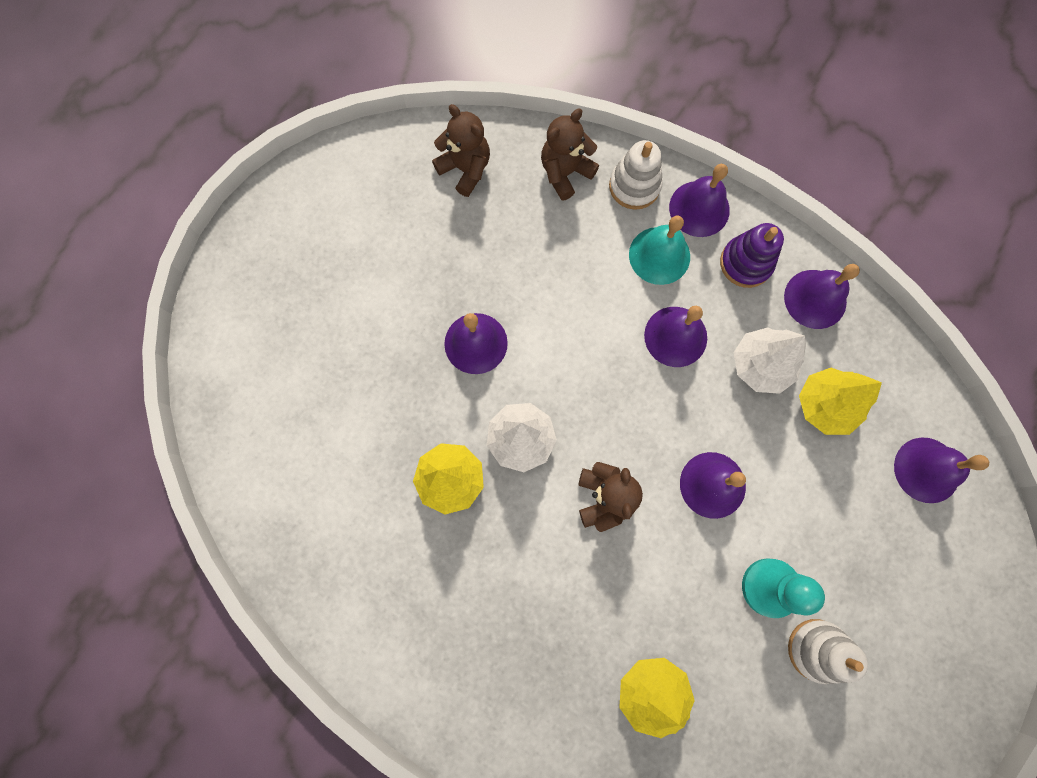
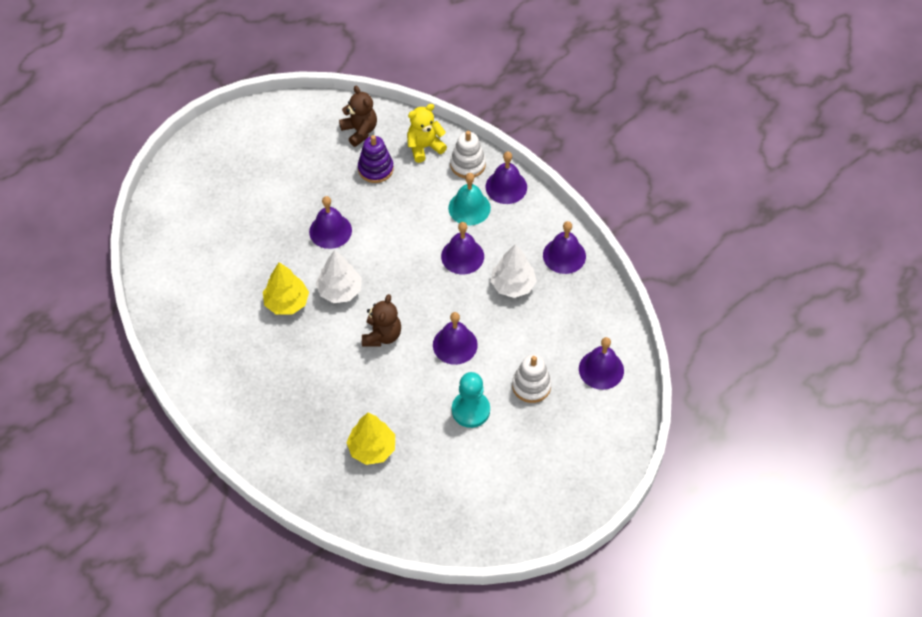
camera: 15 degrees right, 20 degrees down
brown teddy bear [541,109,599,200] -> yellow teddy bear [407,104,447,163]
purple stacking toy [720,223,784,288] -> purple stacking toy moved to [358,135,394,183]
white stacking toy [788,619,868,684] -> white stacking toy moved to [512,354,552,403]
yellow tree [799,368,882,435] -> none

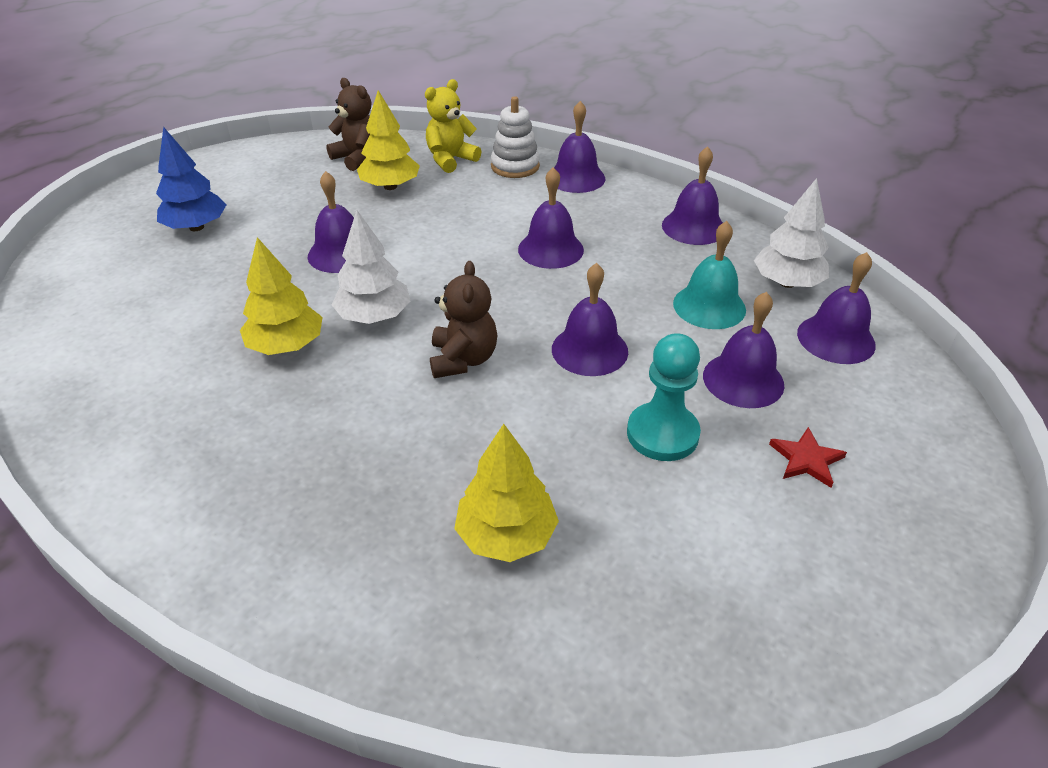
camera: 15 degrees left, 15 degrees down
purple stacking toy [358,135,394,183] -> yellow tree [357,90,420,190]
turquoise bell [448,173,491,226] -> turquoise bell moved to [673,221,746,329]
white tree [490,244,537,298] -> white tree moved to [754,178,829,288]
white stacking toy [512,354,552,403] -> purple bell [703,292,785,408]
none -> blue tree [156,127,226,231]
none -> red star [769,427,847,488]

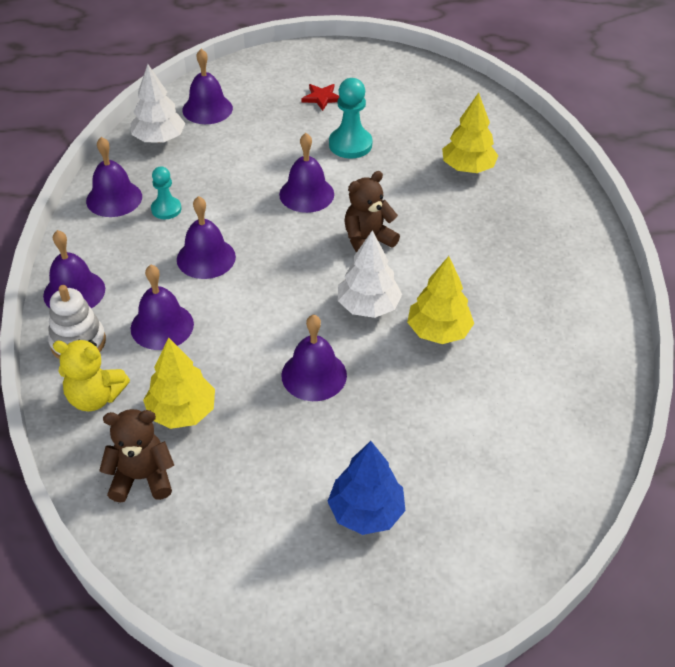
camera: 125 degrees left, 5 degrees up
brown teddy bear [326,78,371,171] -> brown teddy bear turned 75 degrees clockwise [99,409,174,502]
turquoise bell [673,221,746,329] -> none
purple bell [703,292,785,408] -> purple bell moved to [131,265,194,350]
none -> turquoise pawn [151,166,181,219]

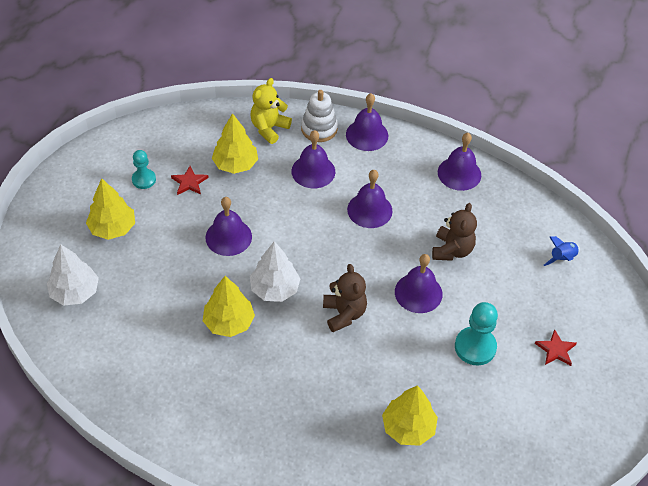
camera: 110 degrees right, 5 degrees up
brown teddy bear [99,409,174,502] -> brown teddy bear moved to [432,203,477,261]
white tree [131,64,186,143] -> white tree moved to [47,244,99,306]
turquoise pawn [151,166,181,219] -> turquoise pawn moved to [132,150,156,189]
purple bell [182,49,233,124] -> blue rocket [544,236,580,266]
blue tree [327,441,405,535] -> yellow tree [86,178,135,240]
none -> red star [171,166,209,195]

